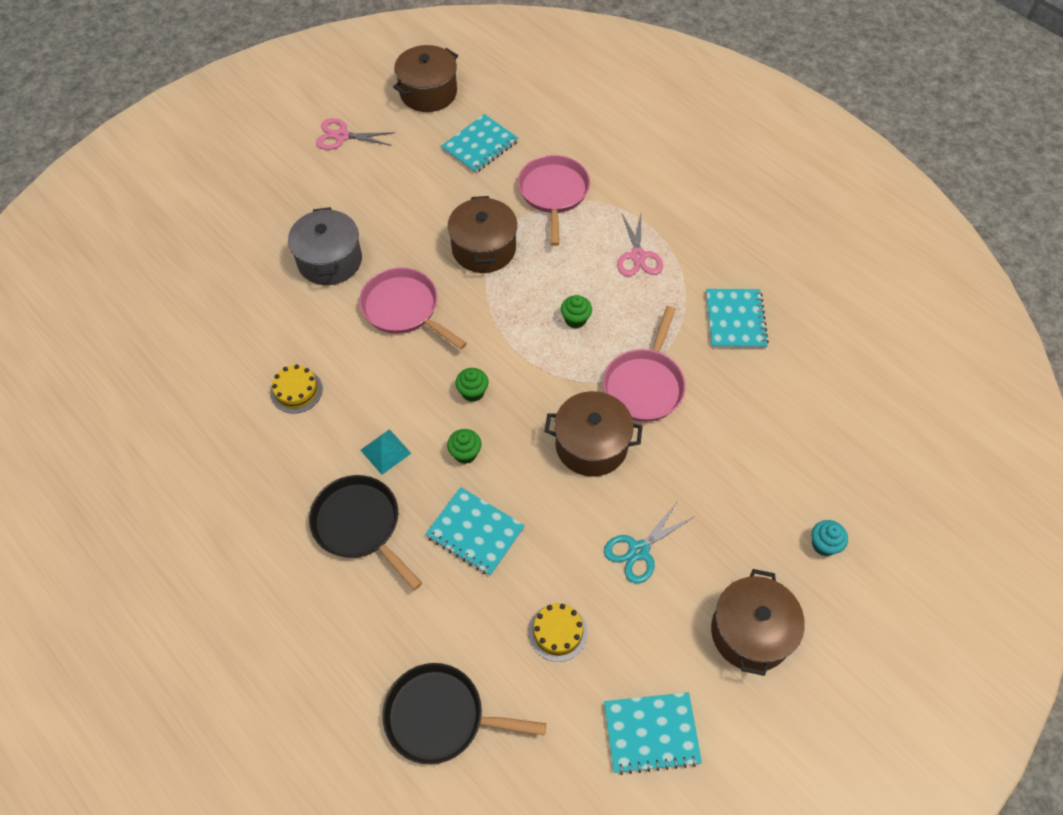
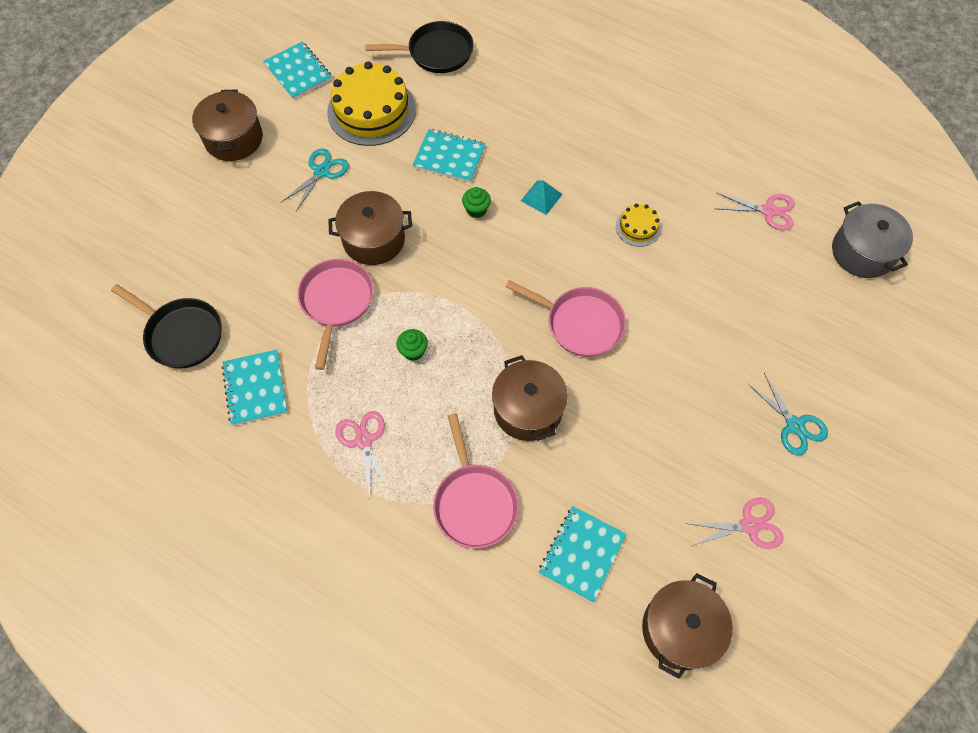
camera: 165 degrees right, 5 degrees up
grey pot [288,207,362,285] -> grey pot moved to [832,201,913,278]
black pan [309,475,422,590] -> black pan moved to [111,284,222,369]
green cupcake [456,368,488,402] -> none
yellow cake [528,603,587,662] -> yellow cake [327,62,416,146], size x2.10
turquoise notebook [604,692,702,775] -> turquoise notebook turned 75 degrees clockwise [263,42,332,99]
turquoise cupcake [812,520,848,556] -> none
none -> pink scissors [715,193,795,231]
none -> turquoise scissors [747,373,828,455]

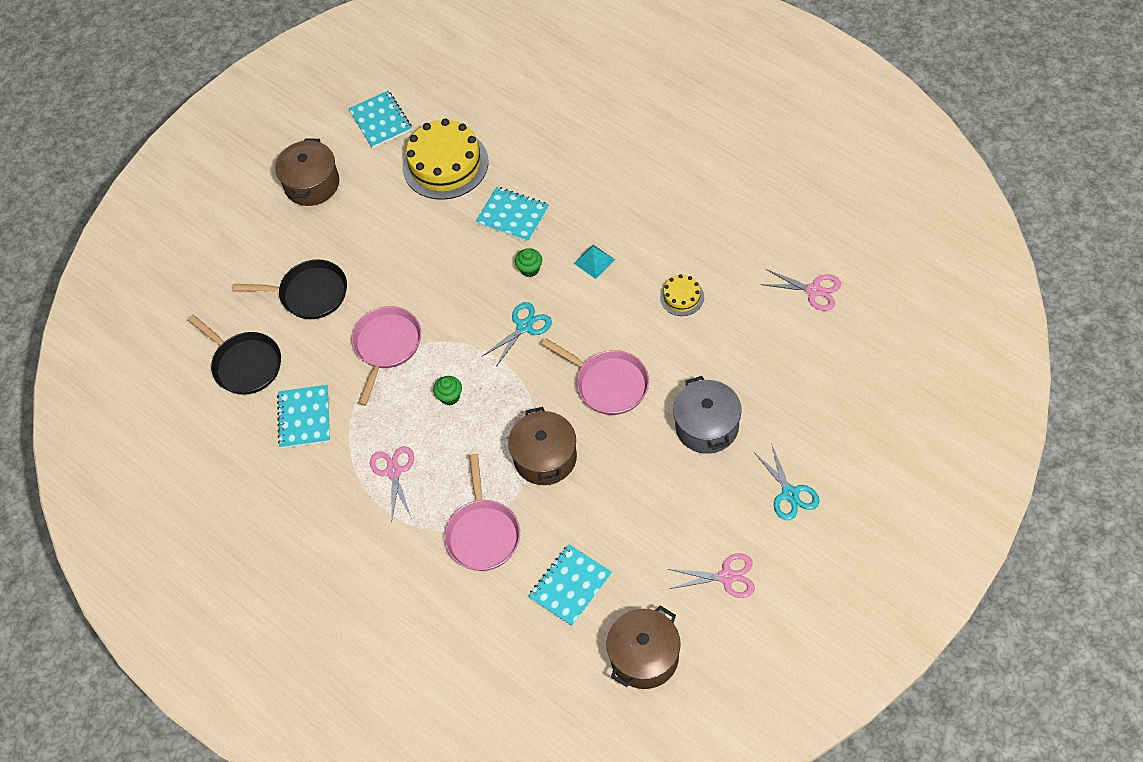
camera: 15 degrees right, 5 degrees down
turquoise scissors [281,148,349,211] -> turquoise scissors moved to [482,302,552,367]
brown pot [328,191,412,265] -> none
black pan [365,21,474,73] -> black pan moved to [233,259,347,319]
grey pot [832,201,913,278] -> grey pot moved to [673,376,742,454]

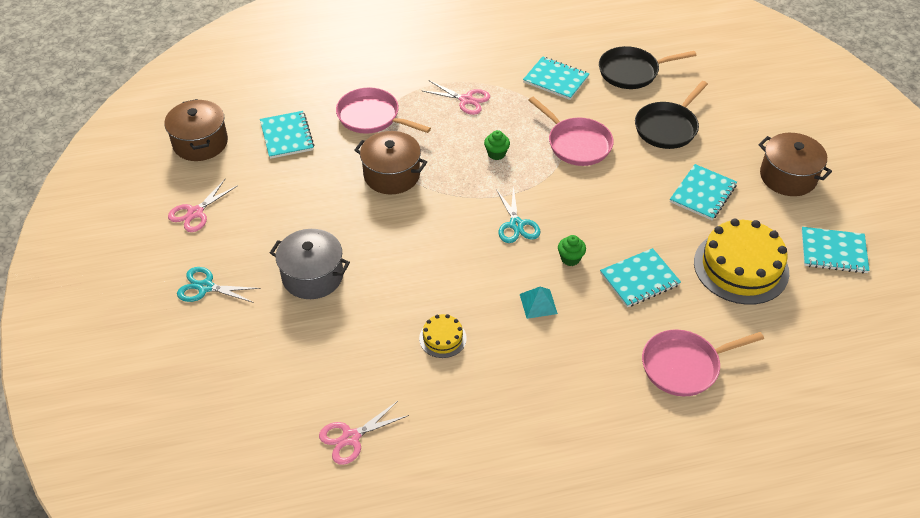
camera: 120 degrees right, 10 degrees down
pink pan [542,338,649,415] -> pink pan moved to [642,329,764,396]
none -> turquoise notebook [670,164,737,220]

